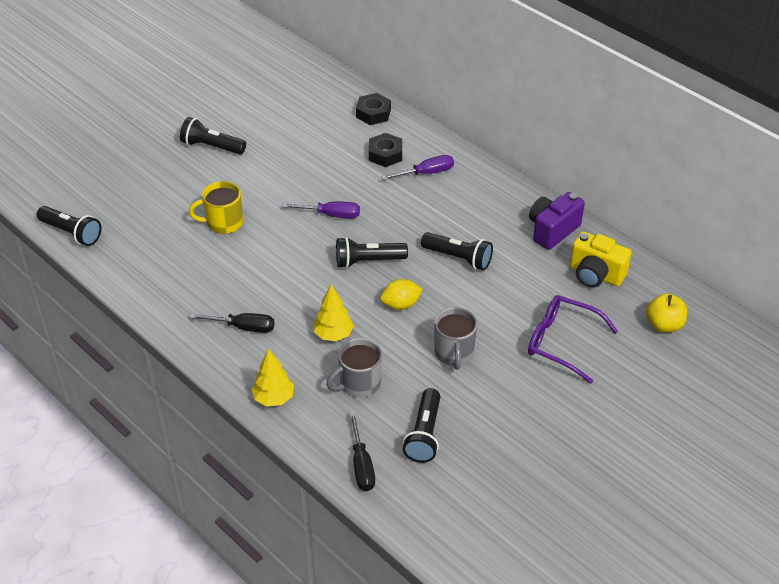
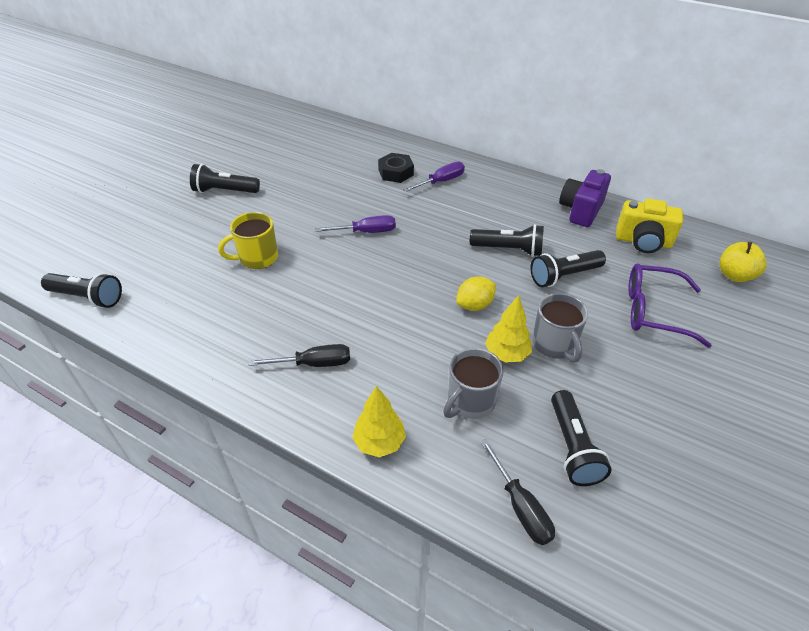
camera: 15 degrees left, 0 degrees up
yellow tree [314,285,354,341] -> yellow tree moved to [485,295,532,363]
black flashlight [336,237,408,268] -> black flashlight moved to [530,250,606,287]
black nut [356,93,391,125] -> none

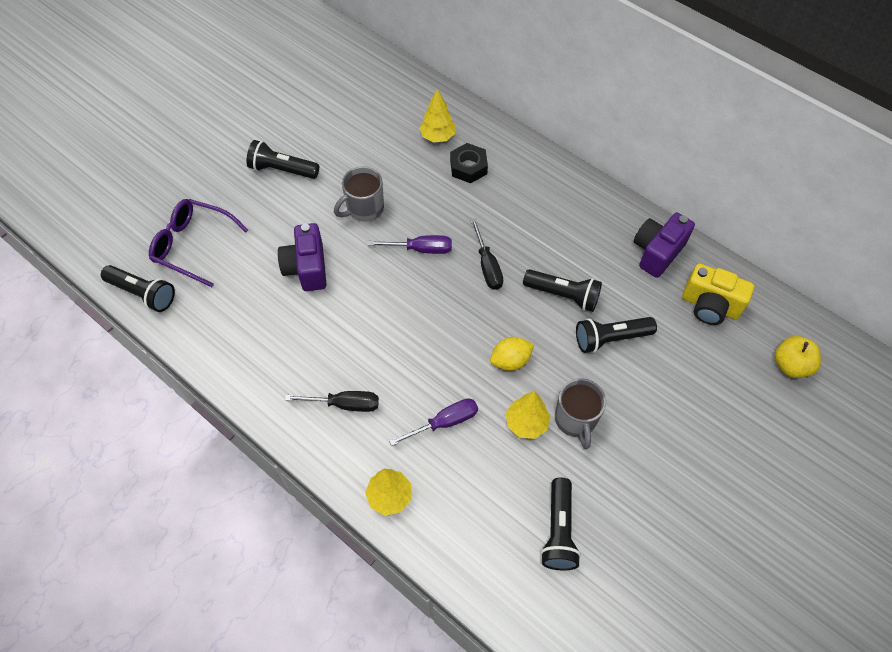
camera: 10 degrees right, 15 degrees up
yellow mug [218,212,278,269] -> purple camera [278,223,327,291]
purple screwdriver [403,161,465,192] -> purple screwdriver moved to [389,398,478,446]
grey mug [443,348,504,419] -> grey mug moved to [334,166,384,221]
black screwdriver [480,439,555,545] -> black screwdriver moved to [471,218,503,290]
purple glasses [628,264,712,348] -> purple glasses moved to [149,199,248,287]
none -> yellow tree [419,89,455,143]

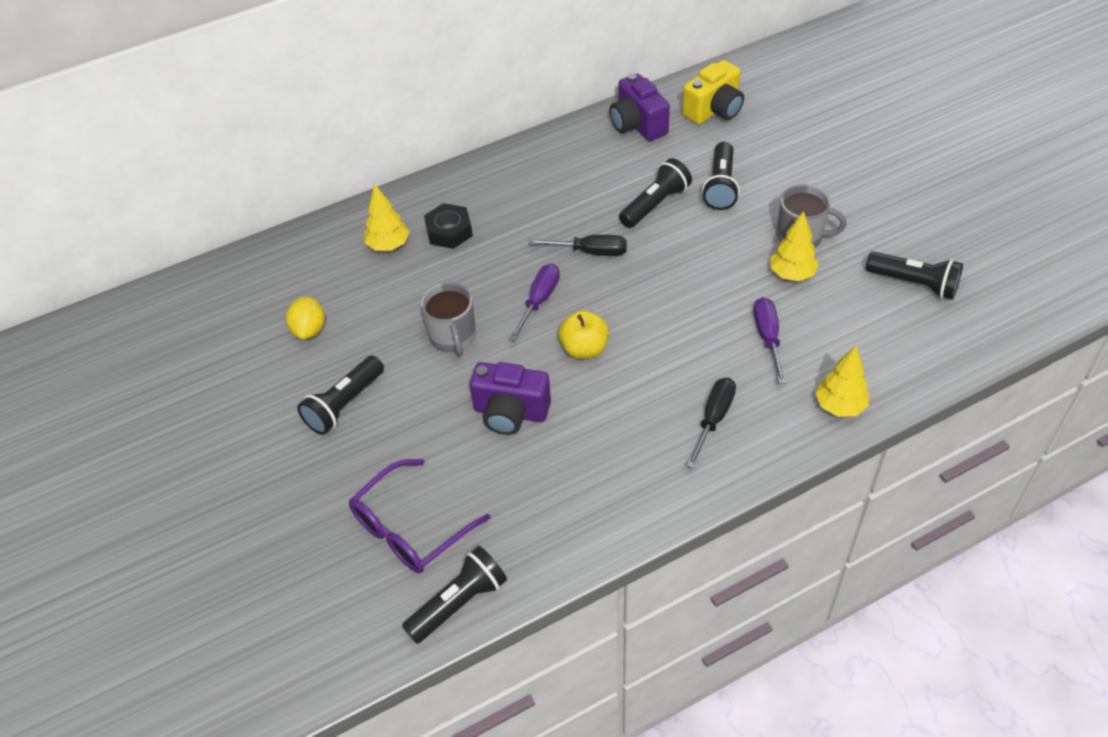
camera: 65 degrees left, 10 degrees down
yellow lemon [490,337,534,371] -> yellow lemon moved to [286,297,325,340]
yellow apple [775,336,821,378] -> yellow apple moved to [558,310,609,359]

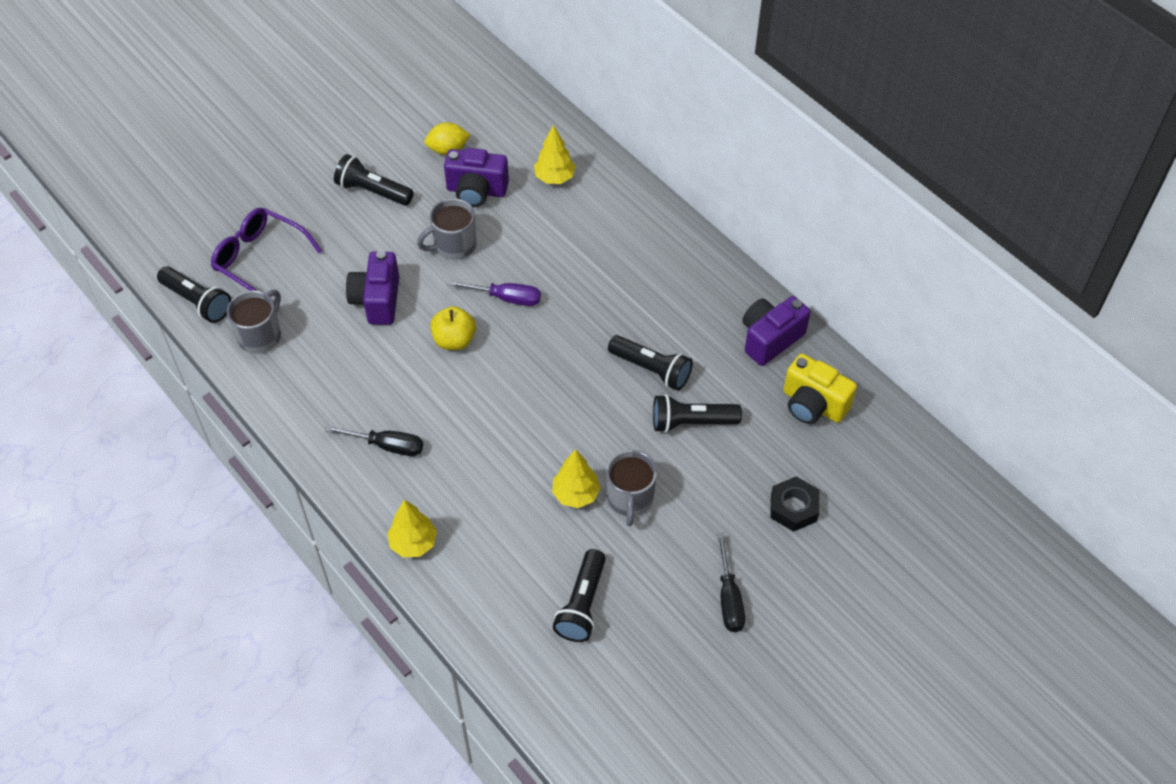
camera: 75 degrees right, 5 degrees up
black nut [424,203,473,249] -> black nut moved to [770,476,819,532]
black screwdriver [528,235,627,256] -> black screwdriver moved to [717,533,745,632]
purple screwdriver [754,297,786,384] -> none
none -> grey mug [227,290,281,354]
none -> purple camera [444,148,509,207]

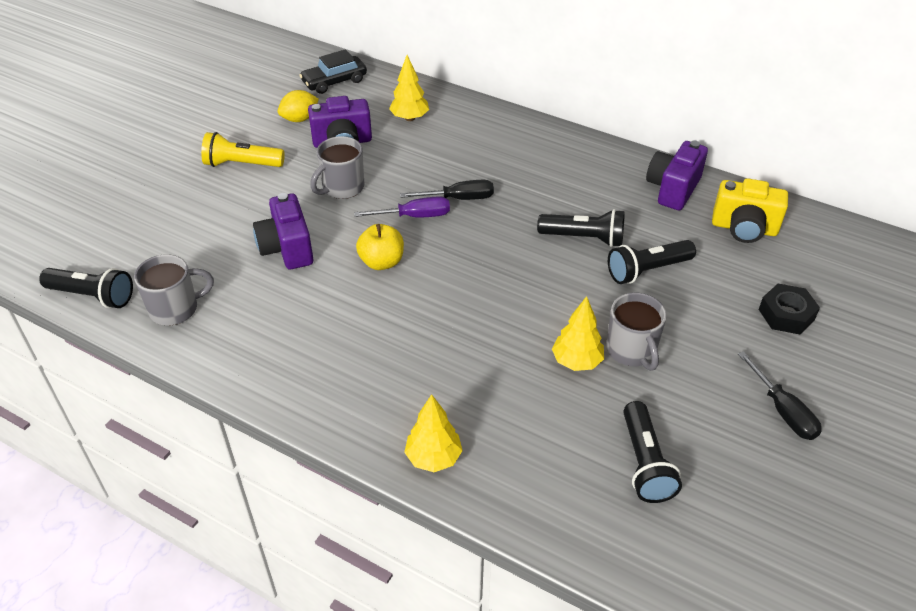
camera: 20 degrees left, 10 degrees down
purple glasses [211,208,322,291] -> none
grey mug [227,290,281,354] -> grey mug turned 60 degrees clockwise [134,254,214,325]
black screwdriver [325,425,423,456] -> black screwdriver moved to [400,180,494,200]
black flashlight [334,154,414,206] -> yellow flashlight [201,132,285,167]
none -> black car [299,49,367,94]

